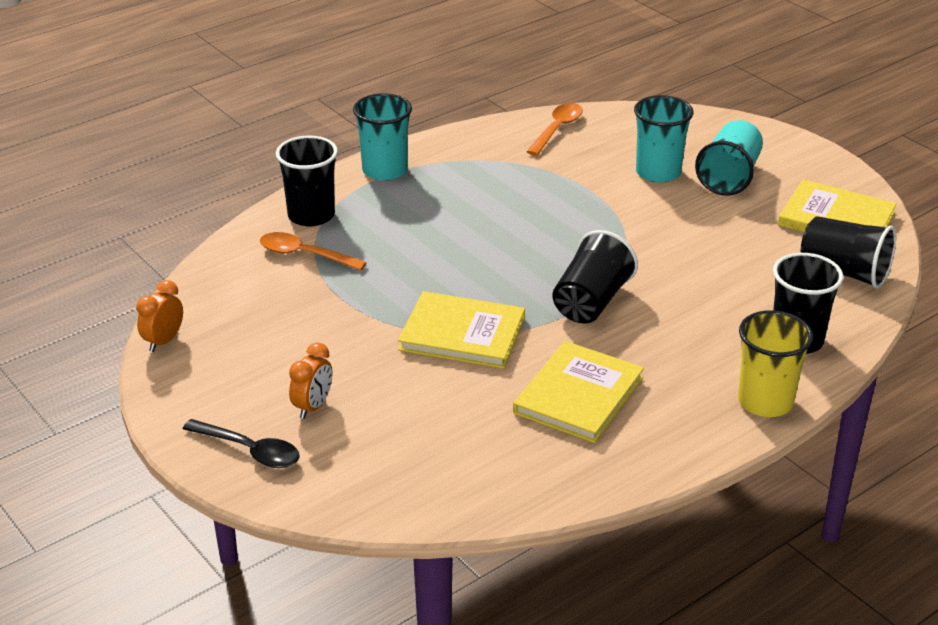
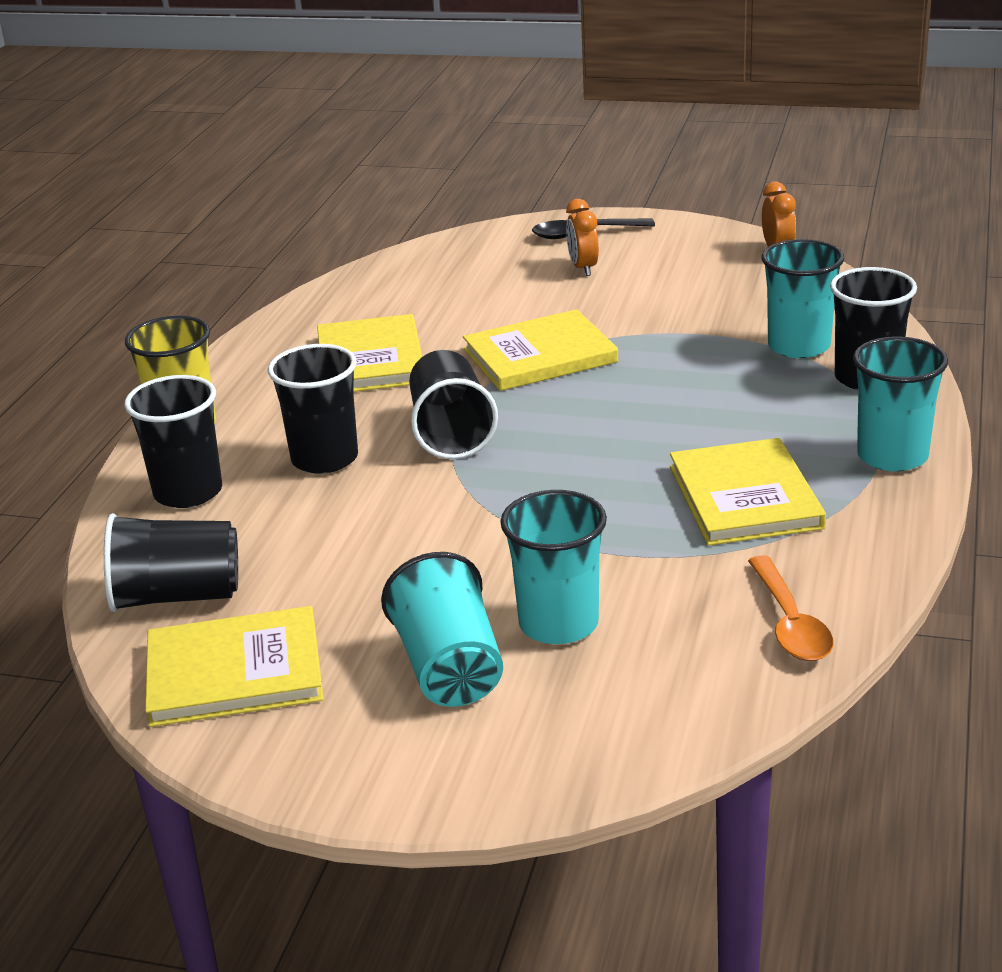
camera: 145 degrees right, 5 degrees down
orange spoon [260,232,367,271] -> turquoise cup [762,239,844,358]
none -> black cup [268,344,358,474]
none -> yellow book [670,438,826,546]

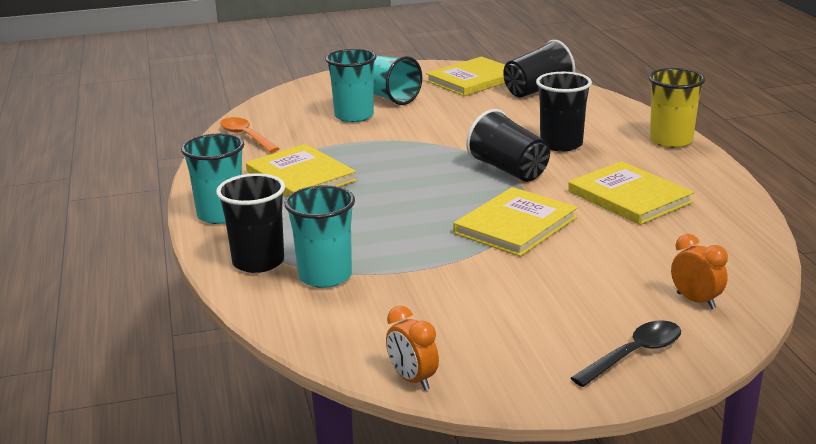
camera: 150 degrees right, 5 degrees down
black cup [124,375,222,508] -> none
orange clock [566,199,599,276] -> orange clock moved to [671,234,728,309]

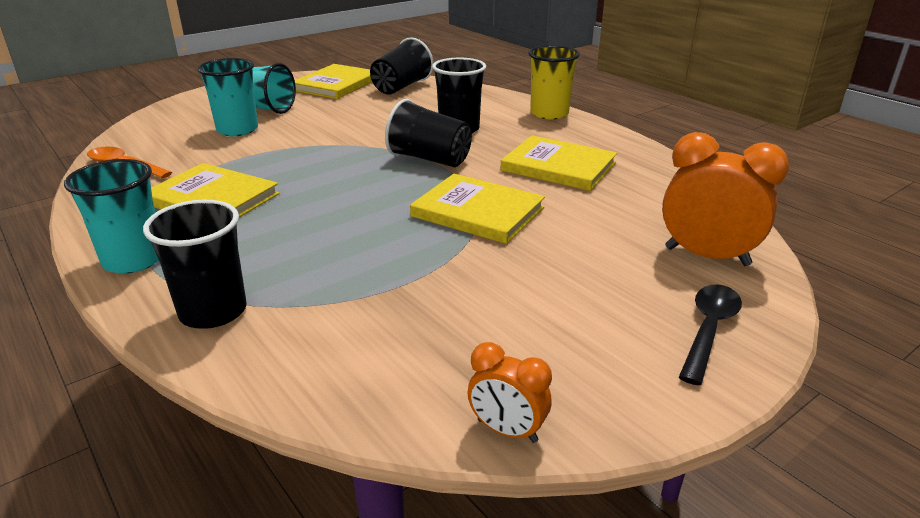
camera: 25 degrees left, 5 degrees up
turquoise cup [285,185,355,288] -> none
yellow book [453,187,578,257] -> yellow book turned 75 degrees counterclockwise [410,174,545,244]
orange clock [671,234,728,309] -> orange clock [662,132,789,266], size x1.78

